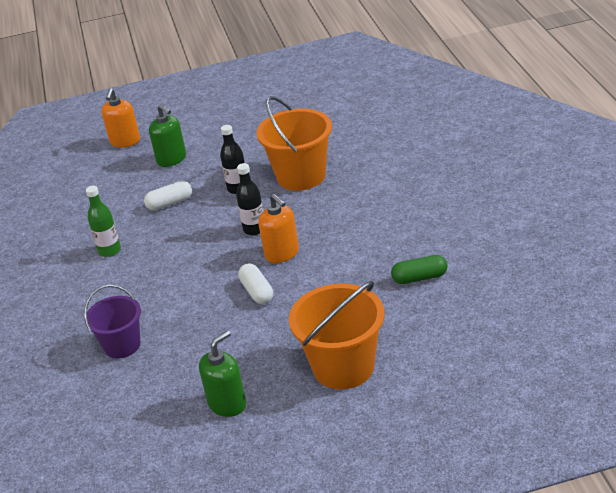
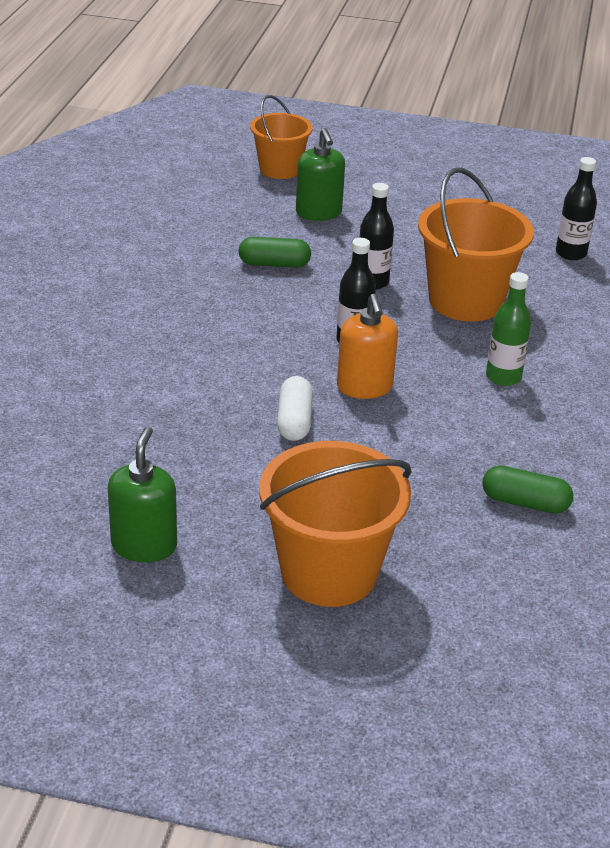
camera: 20 degrees right, 0 degrees up
purple bucket [84,285,141,359] -> none
green bottle [86,186,121,257] -> green bottle moved to [486,272,531,386]
orange soap dispenser [101,88,140,148] -> orange bucket [250,95,313,179]
white capsule [144,181,192,210] -> green capsule [239,237,311,268]
green soap dispenser [199,330,246,417] -> green soap dispenser turned 60 degrees counterclockwise [108,427,177,562]
none -> black bottle [556,157,597,260]

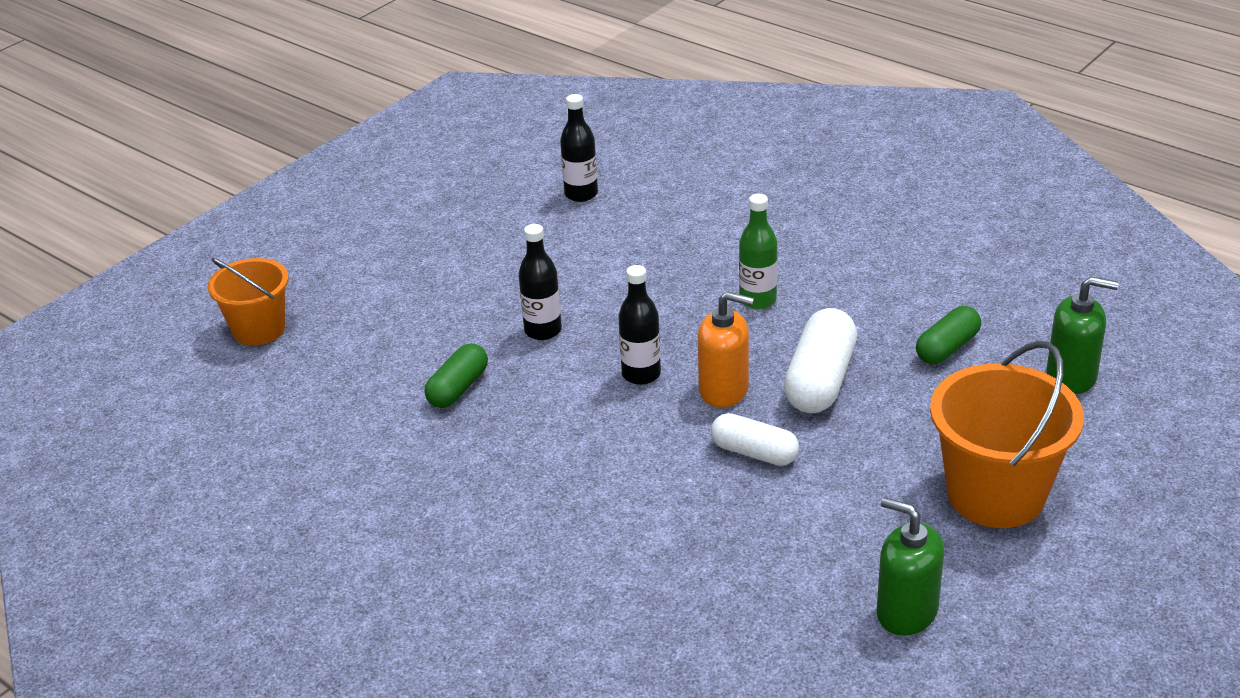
camera: 60 degrees left, 0 degrees up
green soap dispenser [296,128,345,221] -> green soap dispenser moved to [1046,277,1119,394]
orange bucket [418,168,534,321] -> none
none -> white capsule [784,308,857,413]

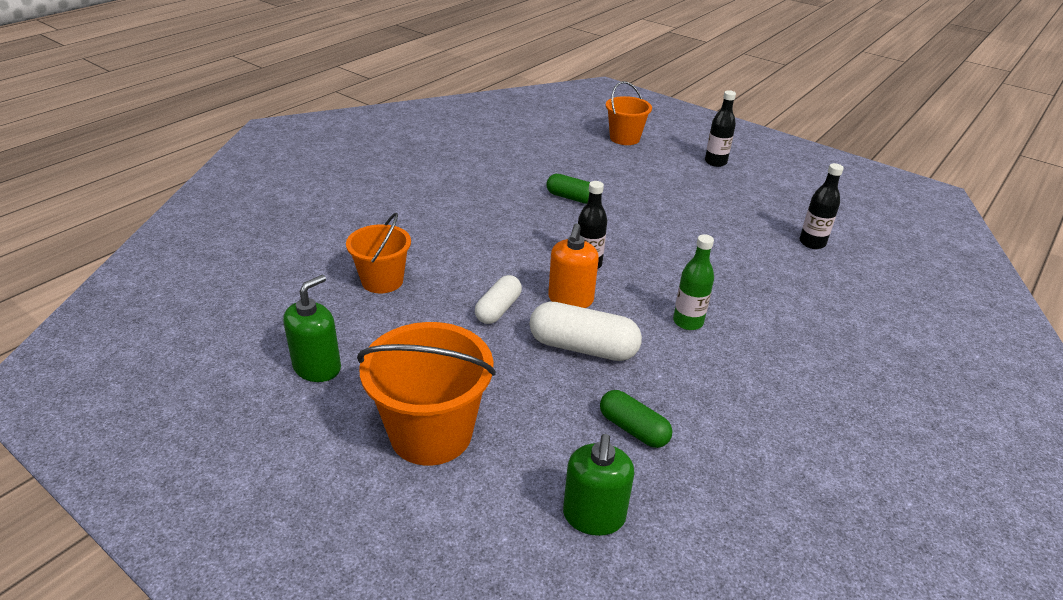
camera: 85 degrees right, 0 degrees up
black bottle [518,224,562,340] -> black bottle moved to [705,90,736,167]
none -> orange bucket [346,213,411,293]

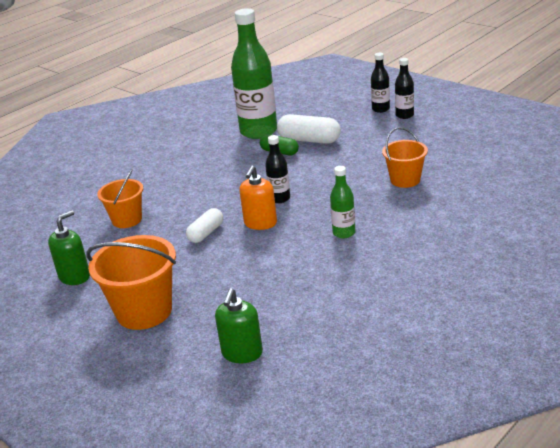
camera: 10 degrees right, 5 degrees down
white capsule [530,302,642,361] -> white capsule moved to [277,114,341,144]
green capsule [600,390,672,448] -> none
orange bucket [606,81,652,145] -> orange bucket moved to [382,127,428,188]
black bottle [799,163,844,249] -> black bottle moved to [371,53,390,113]
none -> green bottle [231,8,277,139]

